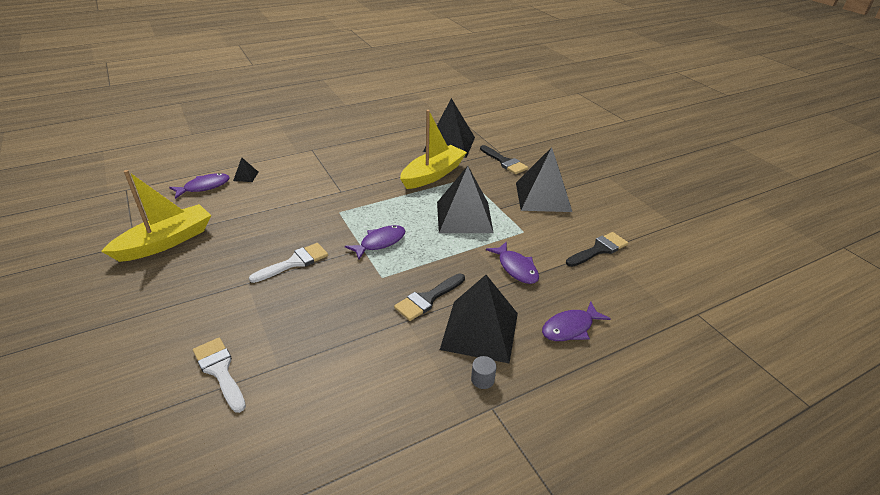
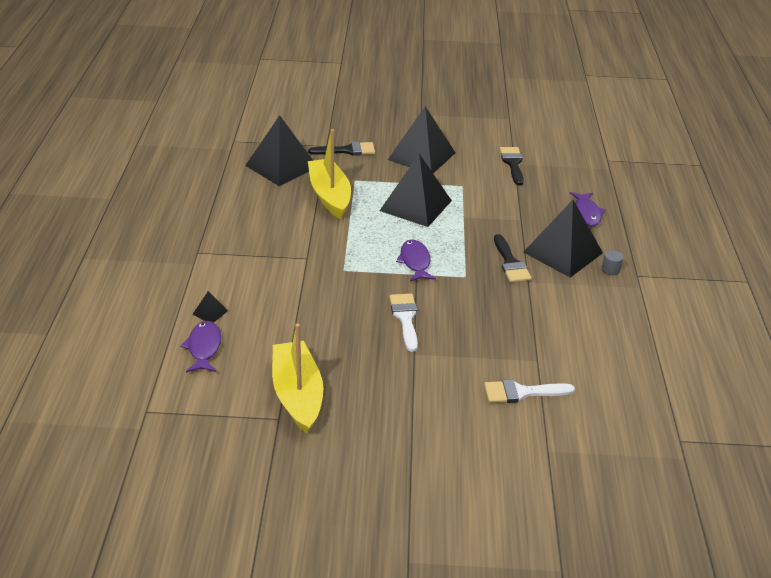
camera: 60 degrees left, 0 degrees up
purple fish [486,241,539,284] -> none

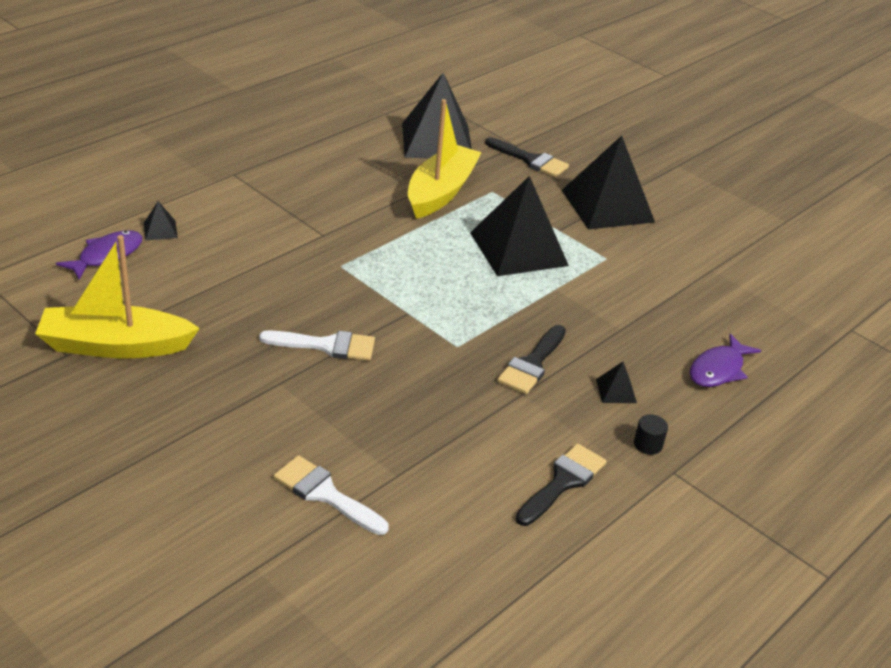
camera: 40 degrees right, 0 degrees up
yellow boat [272,323,323,434] -> yellow boat turned 120 degrees counterclockwise [35,235,200,358]
white brush [390,294,418,352] -> white brush turned 60 degrees clockwise [259,330,375,361]
purple fish [396,239,436,282] -> none
black brush [500,147,524,185] -> black brush moved to [516,443,606,526]
black pyramid [523,200,603,278] -> black pyramid [596,362,637,403], size x0.40
grey cylinder [602,250,623,275] -> black cylinder [634,414,668,455]

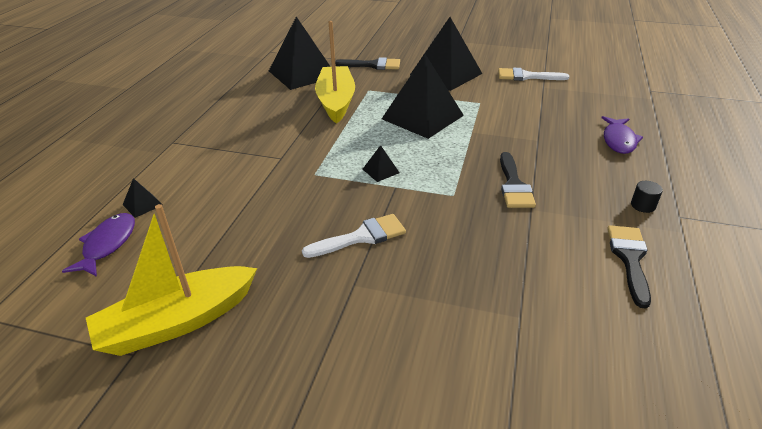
camera: 25 degrees left, 0 degrees up
white brush [274,455,389,535] -> white brush moved to [498,68,570,81]
black pyramid [596,362,637,403] -> black pyramid moved to [363,145,400,182]

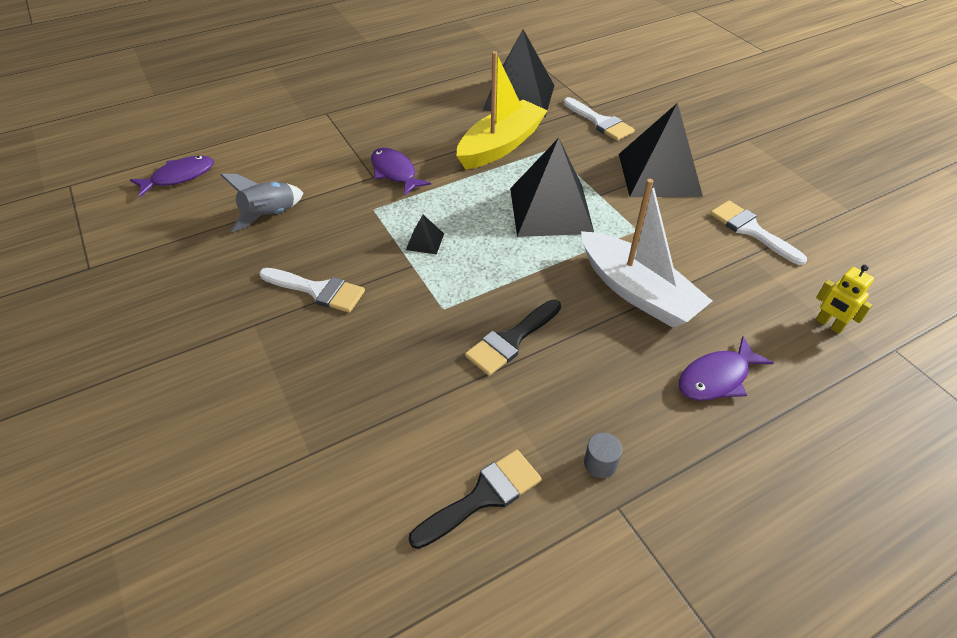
camera: 45 degrees right, 10 degrees up
yellow boat [86,204,257,356] -> none
black pyramid [123,178,163,218] -> none
black brush [335,57,400,70] -> white brush [563,97,635,141]
black cylinder [631,181,663,213] -> grey cylinder [584,433,622,478]
none -> grey rocket [220,174,303,232]
none -> purple fish [371,148,431,196]
none -> white boat [581,179,712,328]
none -> yellow robot [816,265,874,334]

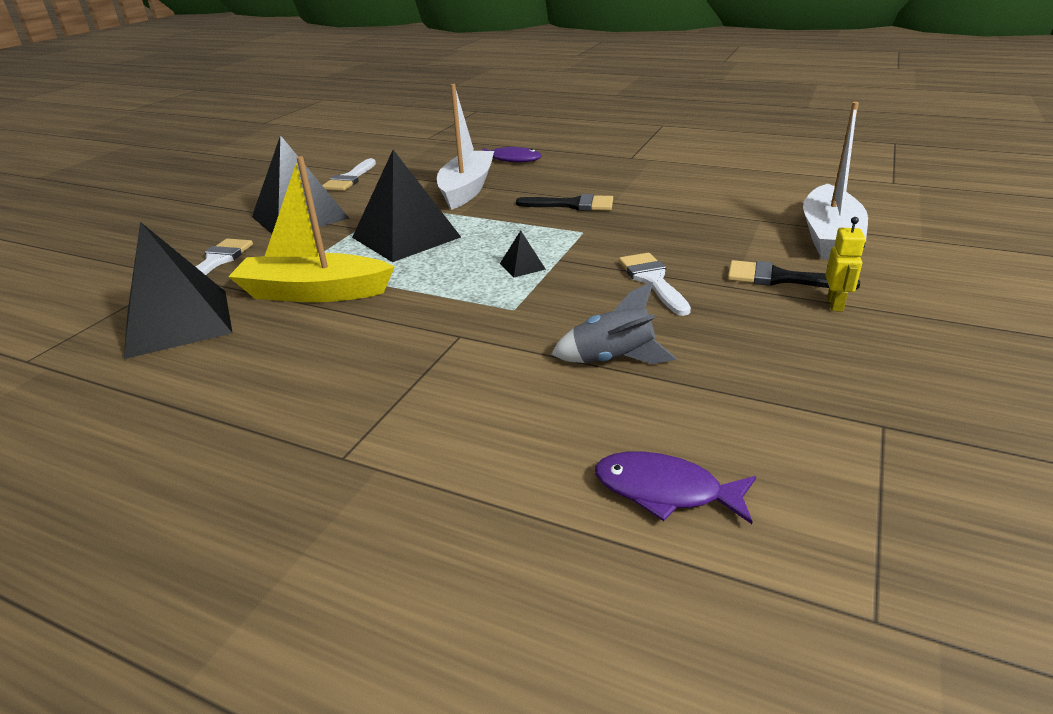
camera: 125 degrees left, 15 degrees down
purple fish [371,148,431,196] -> none
black brush [409,450,542,549] -> black brush moved to [728,260,860,289]
grey cylinder [584,433,622,478] -> none
yellow robot [816,265,874,334] -> yellow robot moved to [826,217,866,312]
none -> white boat [803,102,868,260]

